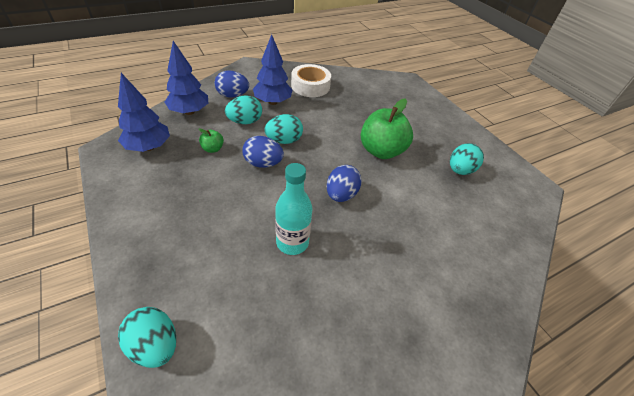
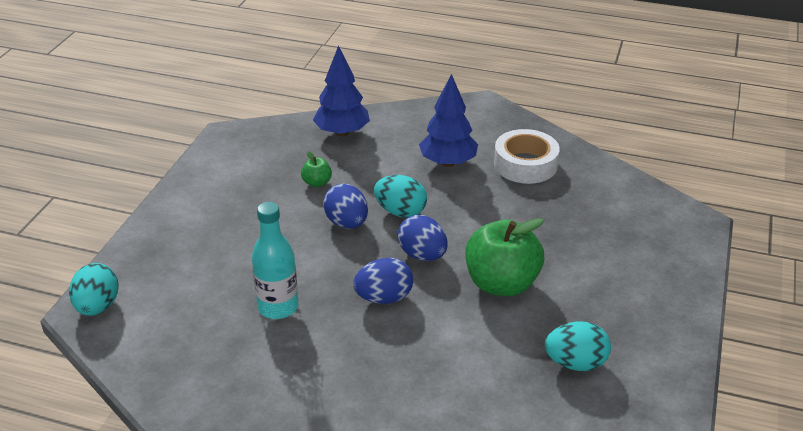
camera: 50 degrees right, 10 degrees down
blue tree [118,73,170,152] -> none
blue egg [215,71,249,98] -> blue egg moved to [398,215,448,261]
turquoise egg [225,95,262,124] -> none

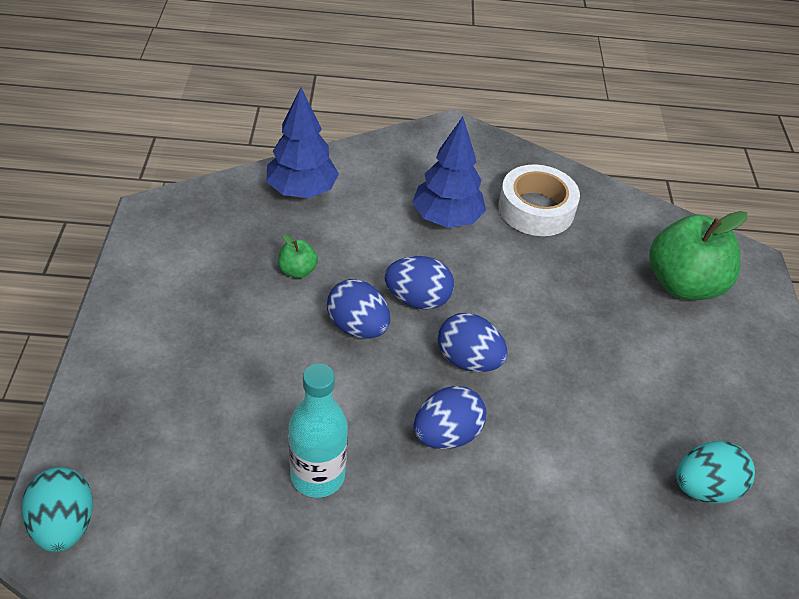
camera: 20 degrees left, 10 degrees up
turquoise egg [374,175,427,218] -> blue egg [385,256,454,309]
green apple [465,218,544,296] -> green apple moved to [649,211,747,300]

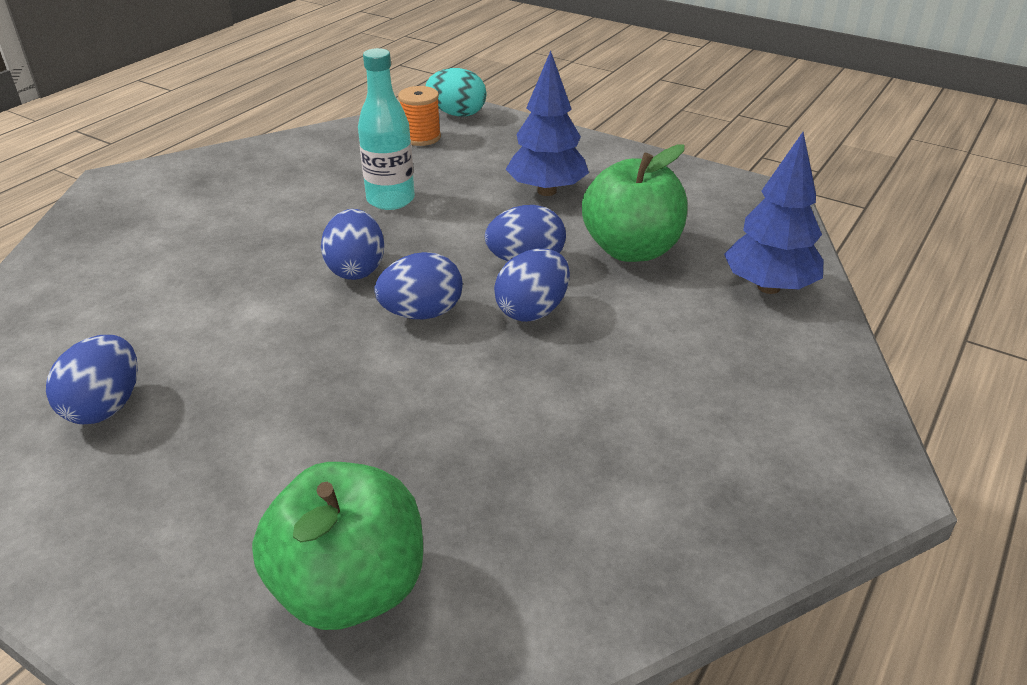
camera: 125 degrees right, 10 degrees down
green apple [278,234,318,278] -> green apple [582,145,688,262], size x2.24
blue tree [412,117,486,228] -> blue tree moved to [505,51,589,196]
white tape [498,164,580,236] -> none
turquoise egg [676,441,755,503] -> blue egg [46,335,138,424]
none -> orange spool [398,86,441,146]

